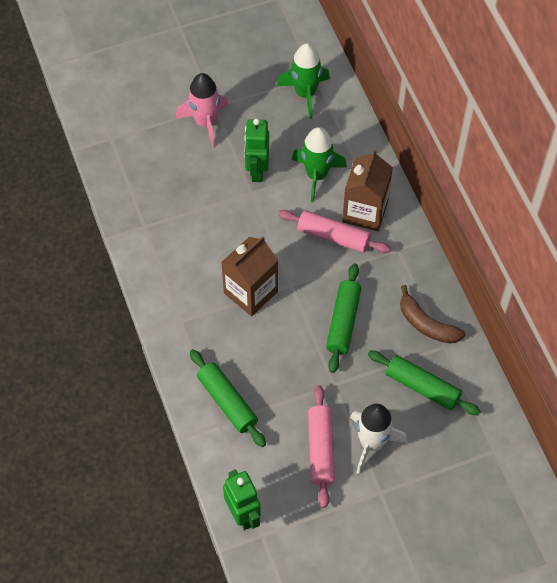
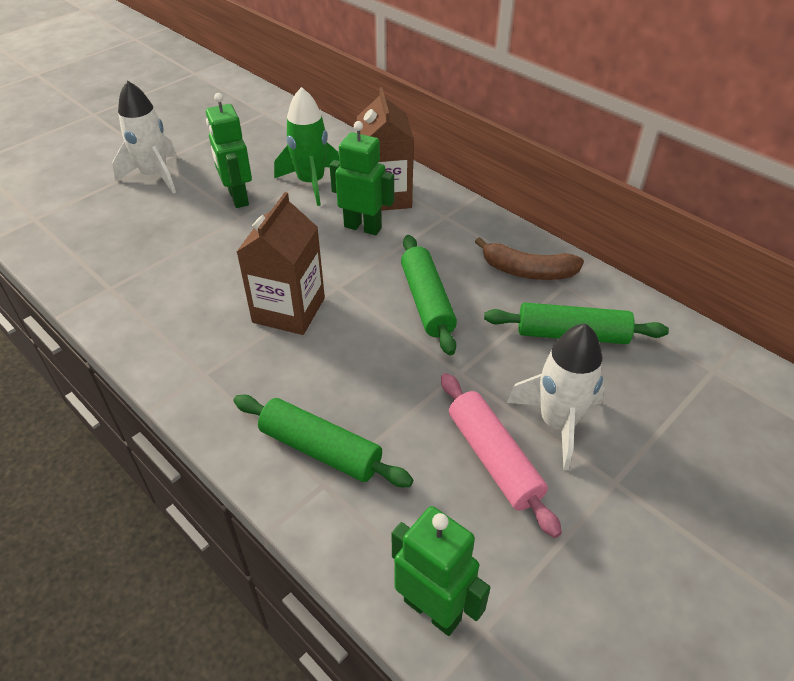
camera: 25 degrees left, 15 degrees down
pink rocket [176,73,229,148] -> white rocket [112,80,177,194]
green rocket [277,43,330,119] -> none
pink rolling pin [278,210,391,253] -> green robot [330,121,394,235]

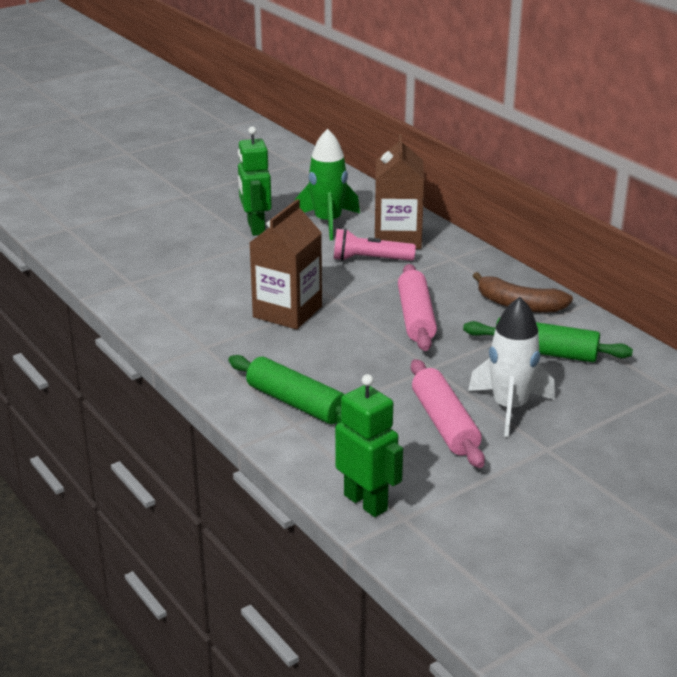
camera: 10 degrees right, 15 degrees down
white rocket [112,80,177,194] -> none
green robot [330,121,394,235] -> pink flashlight [334,228,416,261]
green rolling pin [401,235,457,355] -> pink rolling pin [398,264,437,351]

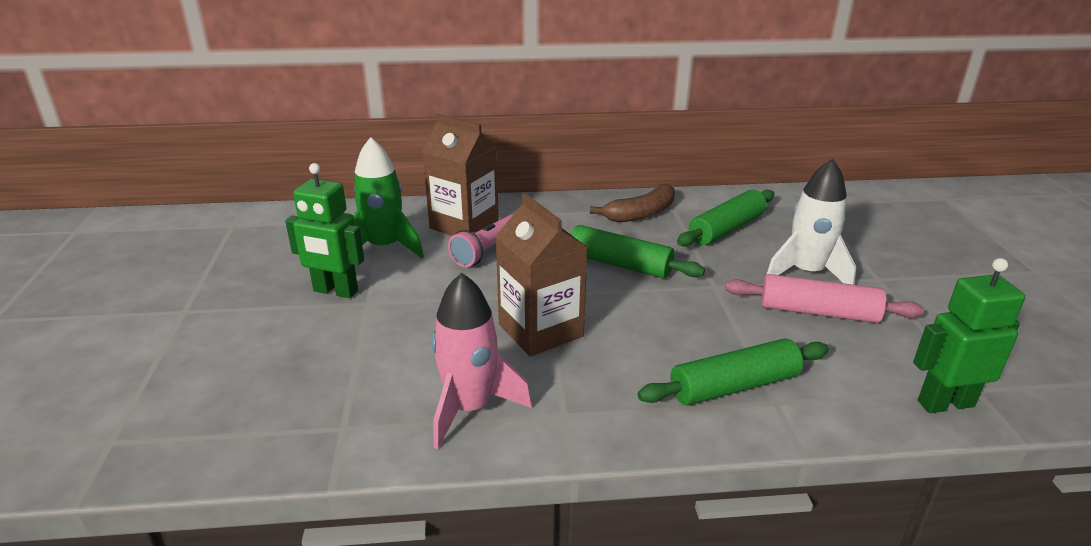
camera: 60 degrees left, 0 degrees up
pink rolling pin [398,264,437,351] -> green rolling pin [571,225,705,279]
none -> pink rocket [432,272,532,449]

